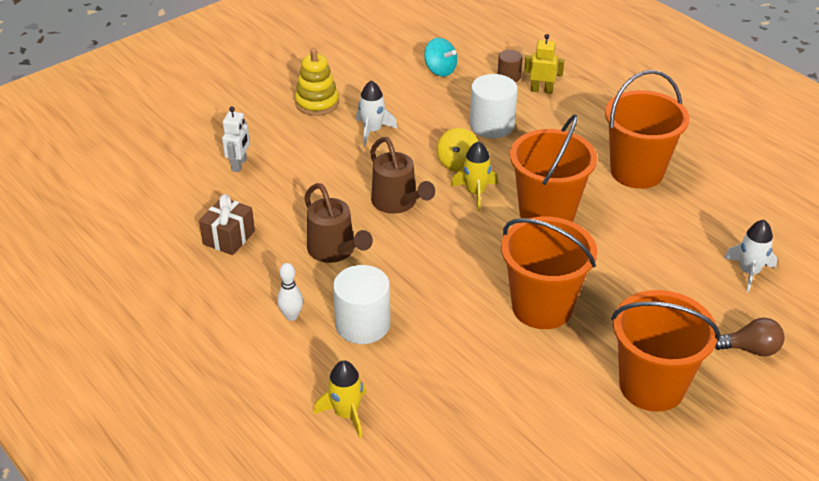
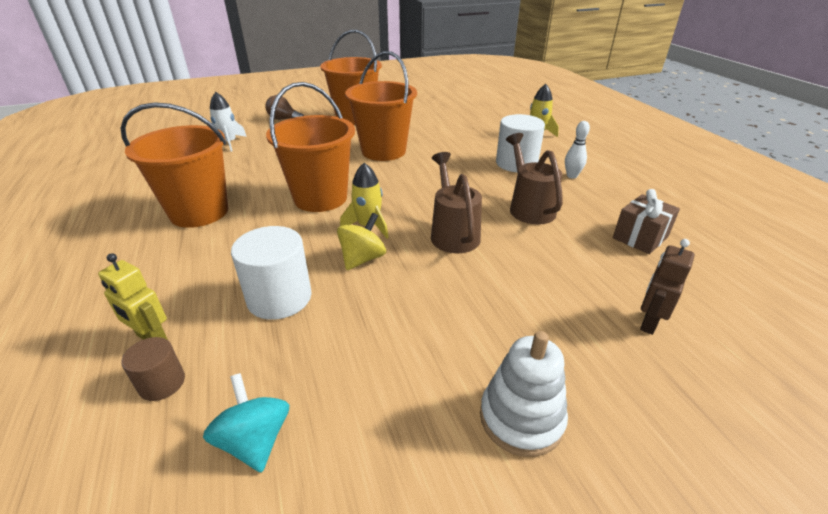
camera: 160 degrees left, 5 degrees down
white robot [222,107,250,172] -> brown robot [640,239,695,335]
yellow stacking toy [295,48,339,116] -> white stacking toy [480,331,568,457]
white rocket [356,80,398,146] -> none

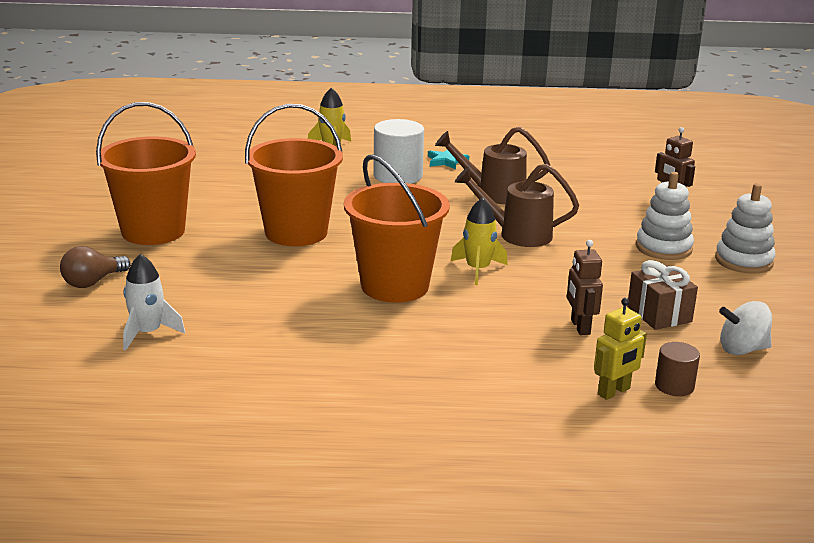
camera: 70 degrees left, 10 degrees down
orange bucket [120,102,228,228] -> none
turquoise spinning top [203,373,289,473] -> white spinning top [719,301,772,355]
white cylinder [231,226,312,320] -> brown robot [567,240,603,335]
yellow spinning top [337,213,386,270] -> none
white bowling pin [565,121,590,179] -> turquoise star [428,150,469,169]
brown gift [613,189,680,254] -> brown gift moved to [627,260,698,330]
none -> white stacking toy [636,172,694,260]

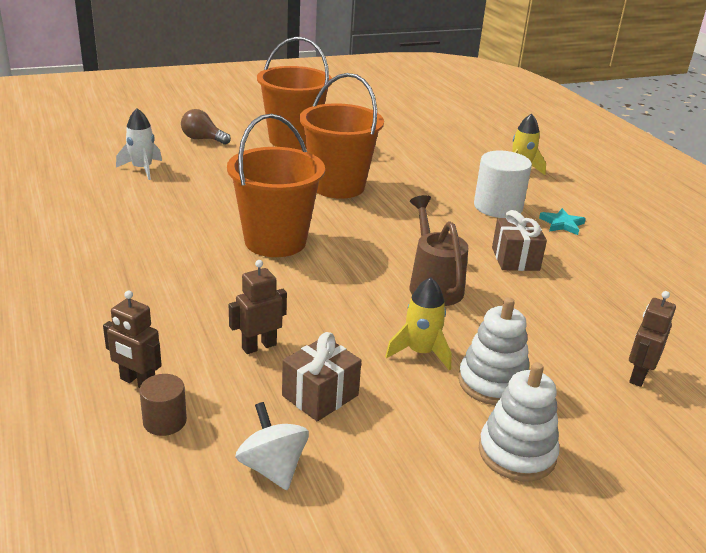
camera: 65 degrees right, 5 degrees up
brown watering can [435,127,550,204] -> brown gift [492,210,547,271]
yellow rocket [451,198,508,285] -> yellow rocket moved to [385,277,452,370]
yellow robot [594,298,647,400] -> brown robot [103,290,162,388]

